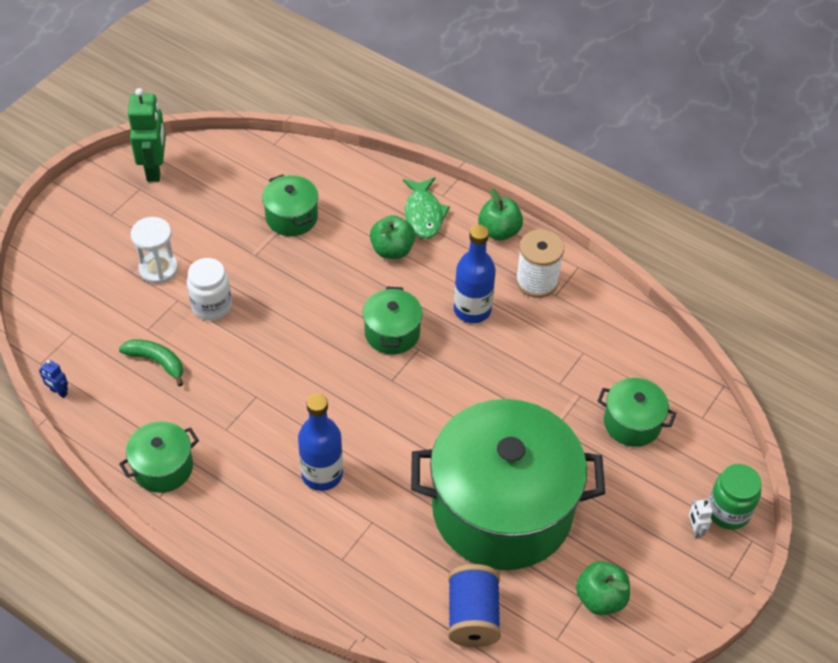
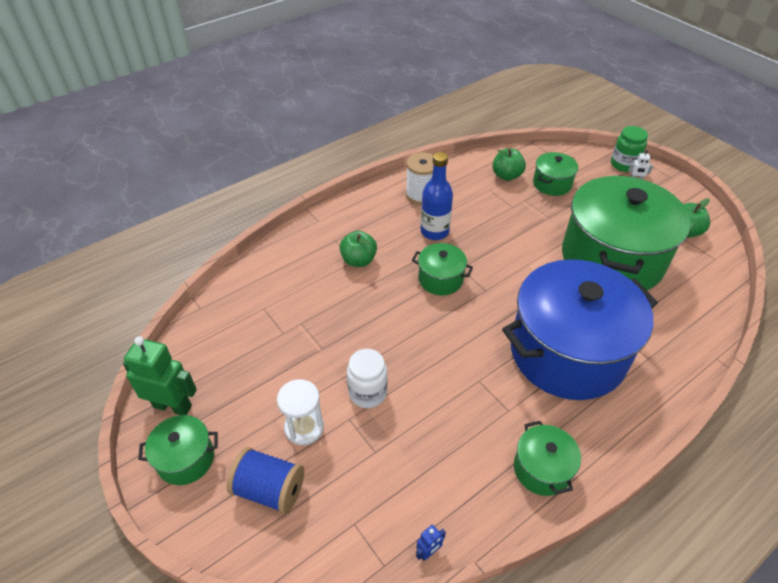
camera: 70 degrees left, 5 degrees down
green banana [119,339,183,387] -> none
green pot [262,174,318,236] -> green pot moved to [138,415,218,485]
blue bottle [298,394,343,491] -> blue pot [502,259,658,400]
green fish [403,177,450,239] -> none
blue spool [448,564,501,647] -> blue spool moved to [227,447,304,514]
green apple [478,188,523,241] -> green apple moved to [493,148,526,181]

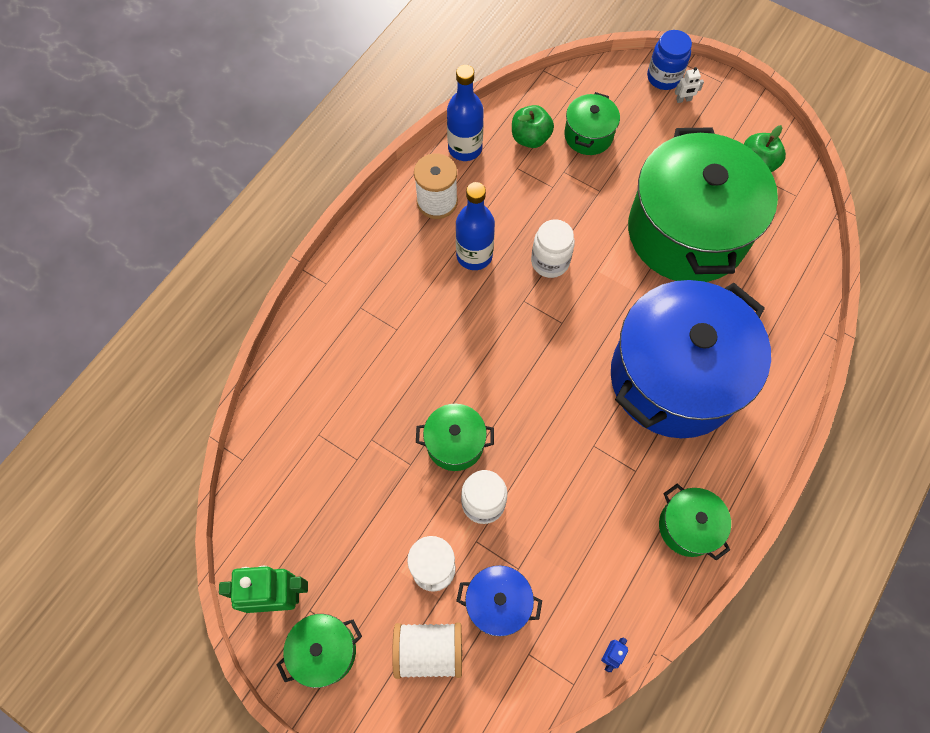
camera: 20 degrees left, 20 degrees up
blue spool [227,447,304,514] -> white spool [392,622,462,679]
green apple [340,231,377,267] -> none
green pot [412,243,473,295] -> green pot moved to [416,404,494,471]
green jar [611,126,648,172] -> blue jar [647,30,692,90]
none -> blue bottle [447,65,484,161]
none -> blue pot [456,565,542,637]
none -> white jar [531,219,575,278]

